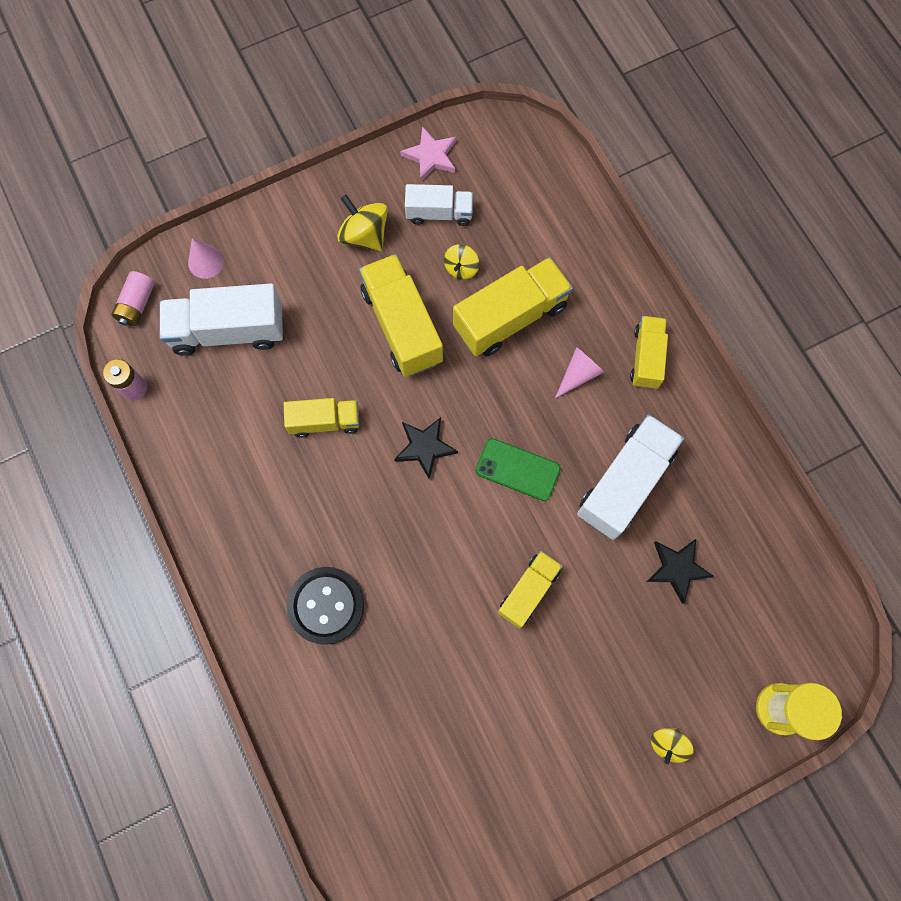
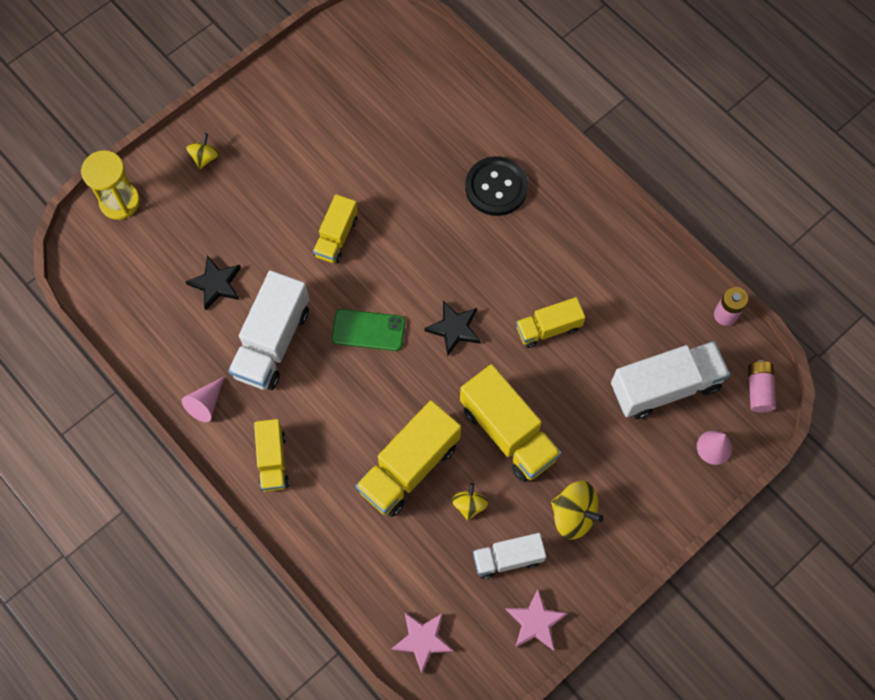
camera: 165 degrees right, 5 degrees down
pink cone [555,347,604,398] -> pink cone moved to [182,377,224,422]
none -> pink star [391,612,454,673]

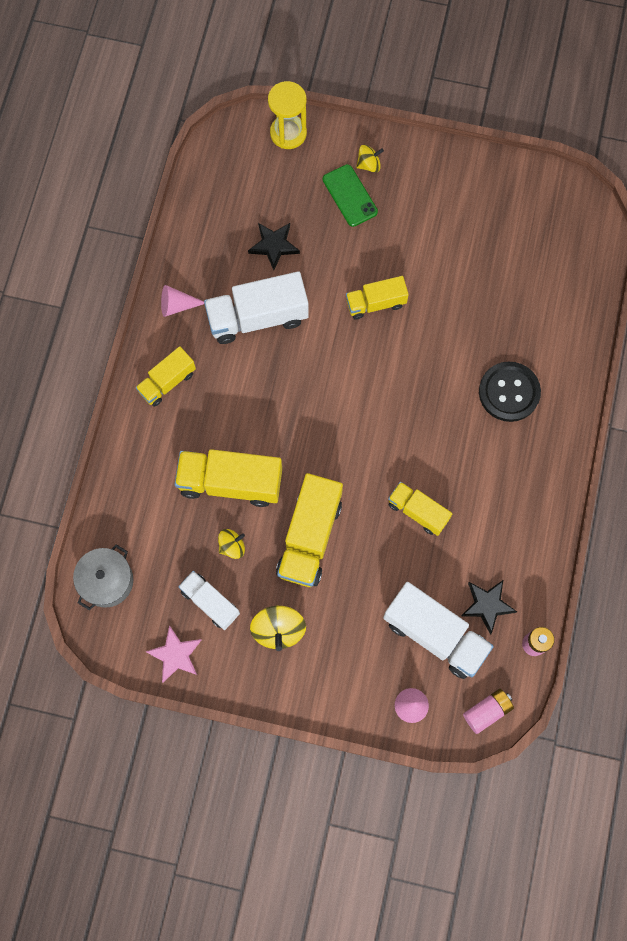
camera: 55 degrees right, 5 degrees up
green phone [332,309,405,351] -> green phone moved to [323,164,378,227]
pink star [391,612,454,673] -> grey pot [73,544,133,610]
black star [424,301,481,356] -> black star moved to [461,580,517,635]

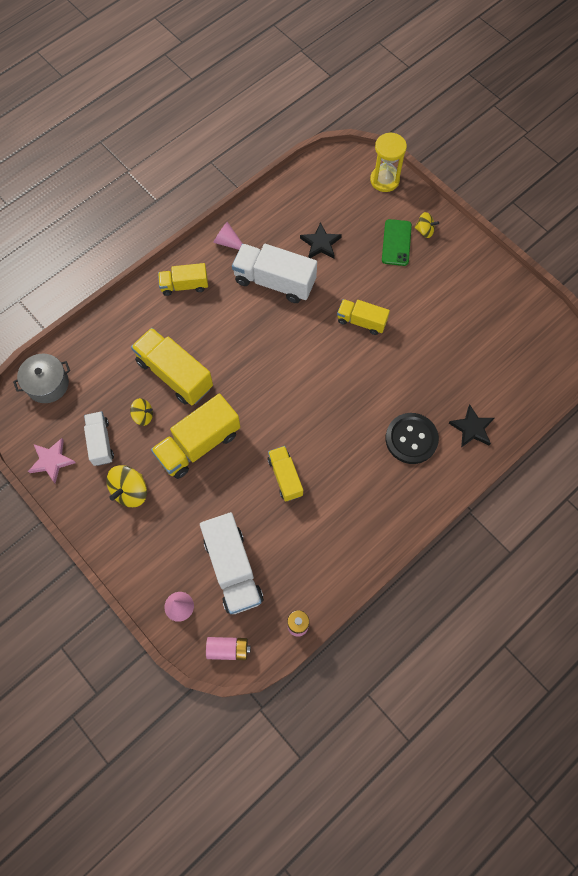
camera: 35 degrees right, 5 degrees down
black star [461,580,517,635] -> black star moved to [449,404,494,448]

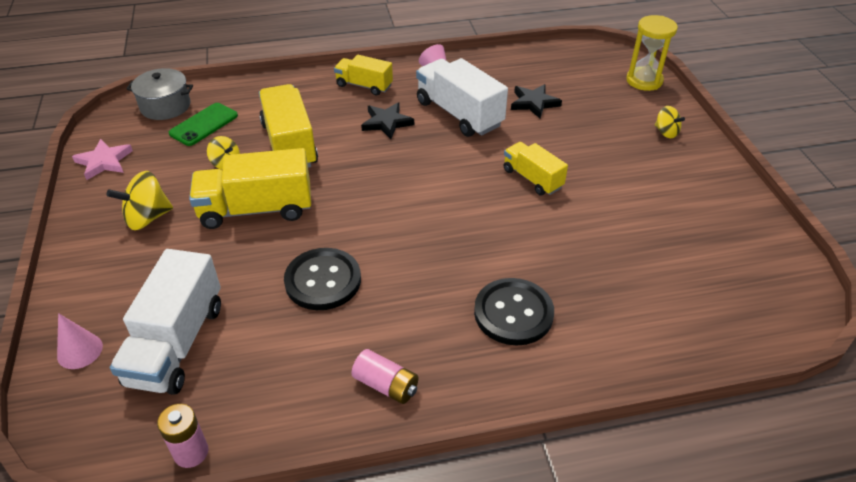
camera: 30 degrees right, 25 degrees down
white truck [84,411,114,466] -> none
pink battery [206,637,251,660] -> pink battery moved to [351,349,418,404]
yellow truck [268,446,303,502] -> black button [284,248,361,310]
green phone [382,219,412,266] -> green phone moved to [169,103,238,146]
black star [449,404,494,448] -> black star moved to [361,102,414,139]

